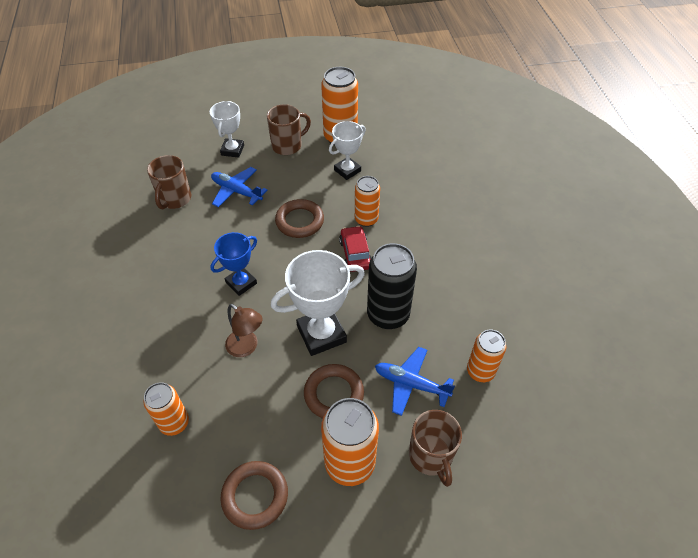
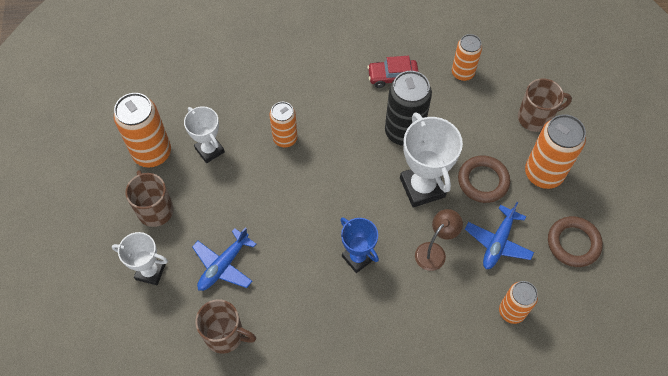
camera: 85 degrees left, 10 degrees up
brown ring [275,199,324,238] -> none
red car [339,226,372,272] -> red car moved to [367,56,419,88]
blue plane [375,347,455,416] -> blue plane moved to [465,202,534,269]

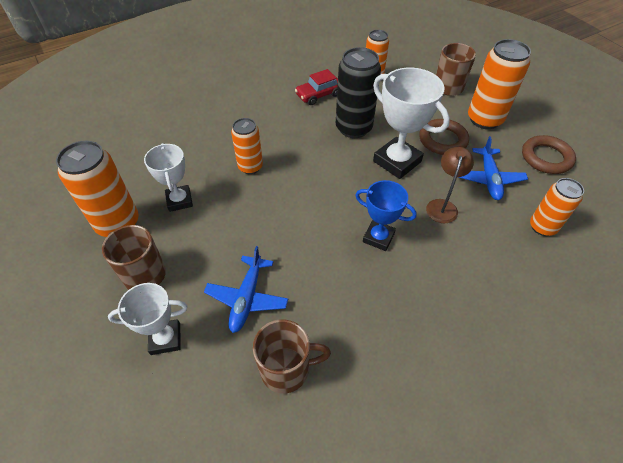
camera: 25 degrees left, 10 degrees down
white trophy [184,106,225,163] -> white trophy turned 45 degrees clockwise [144,143,193,212]

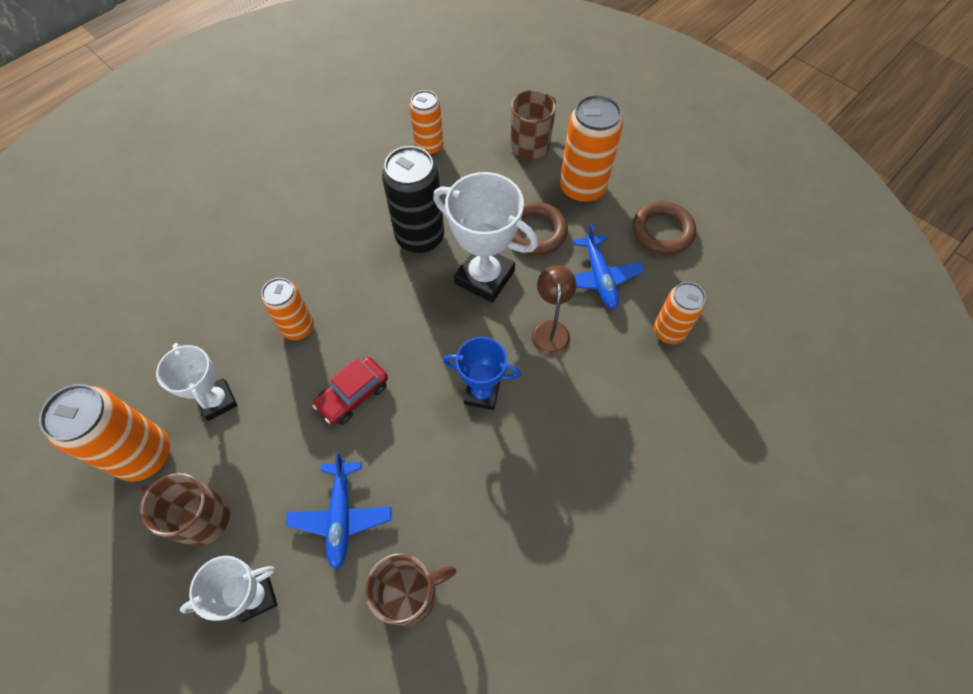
camera: 15 degrees left, 10 degrees up
red car [295,69,338,105] -> red car moved to [312,357,388,425]

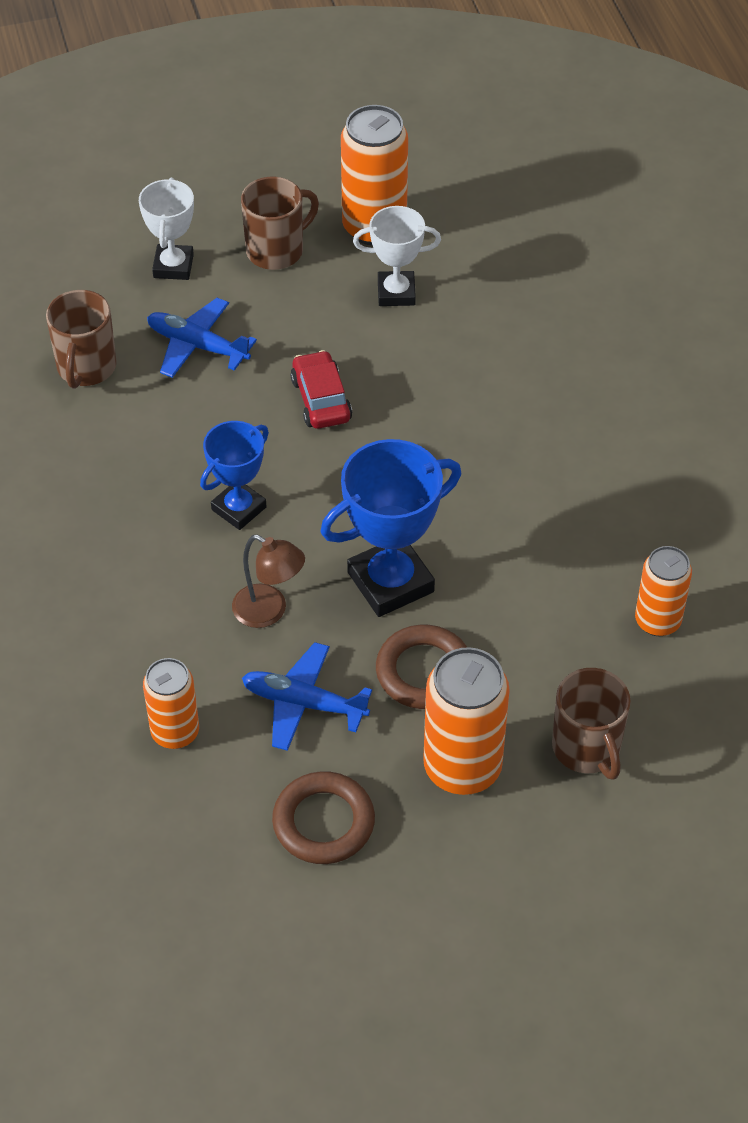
camera: 120 degrees right, 10 degrees down
orange can [261,278,314,340] -> none
black can [382,146,444,254] -> none
white trophy [433,172,538,303] -> blue trophy [320,439,461,617]

